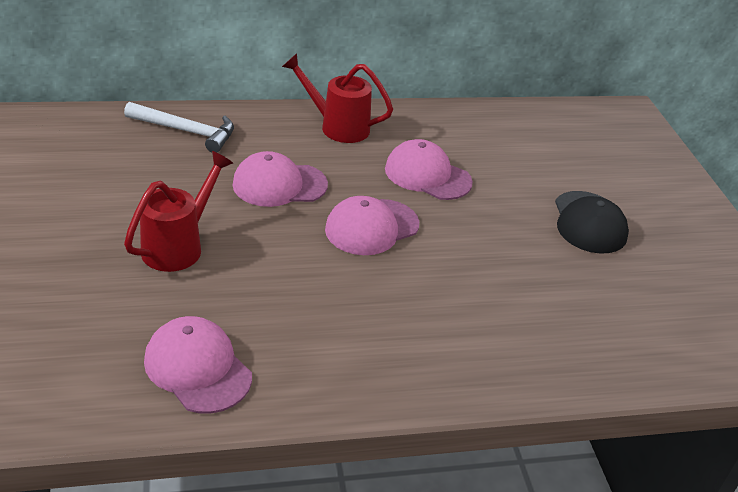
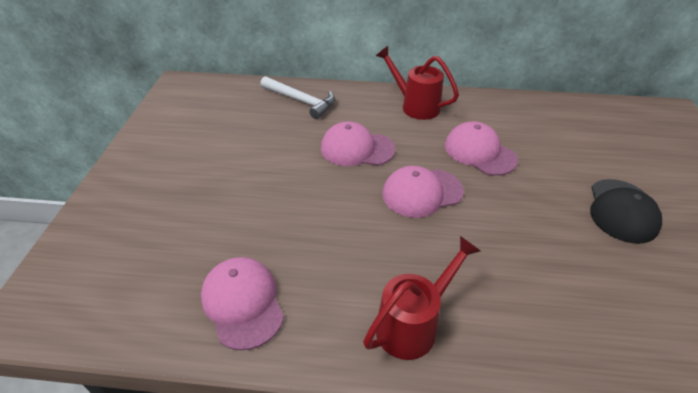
camera: 20 degrees right, 5 degrees up
red watering can [124,151,233,272] -> red watering can moved to [363,236,481,360]

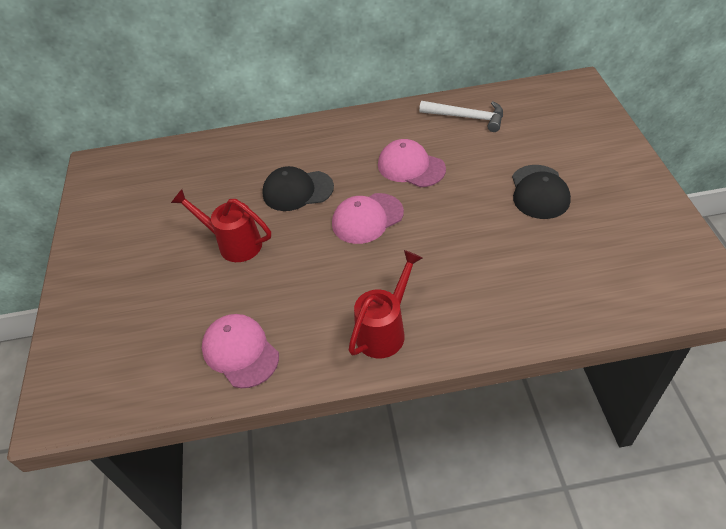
camera: 10 degrees left, 5 degrees up
white hammer [260,76,335,119] -> white hammer moved to [419,101,503,132]
pink cap [321,122,395,166] -> black cap [262,166,334,211]
red watering can [376,46,459,120] -> red watering can moved to [171,189,271,262]

